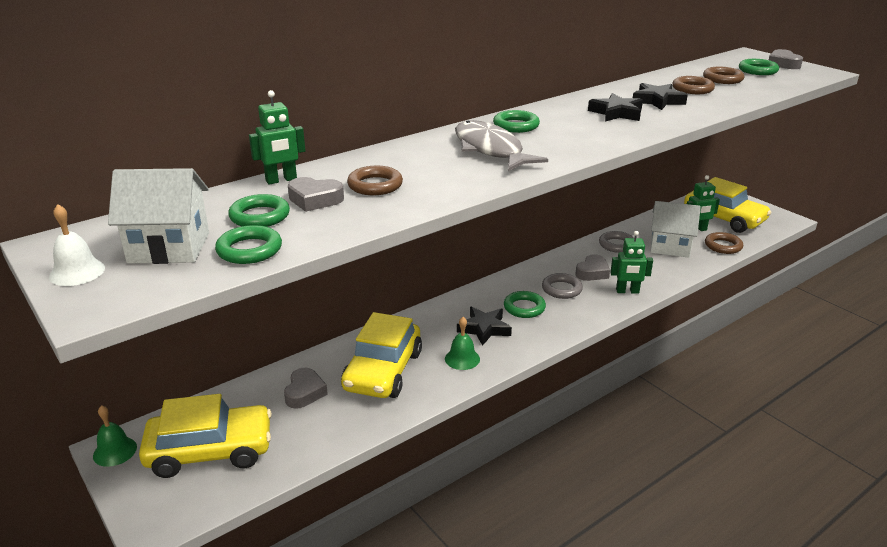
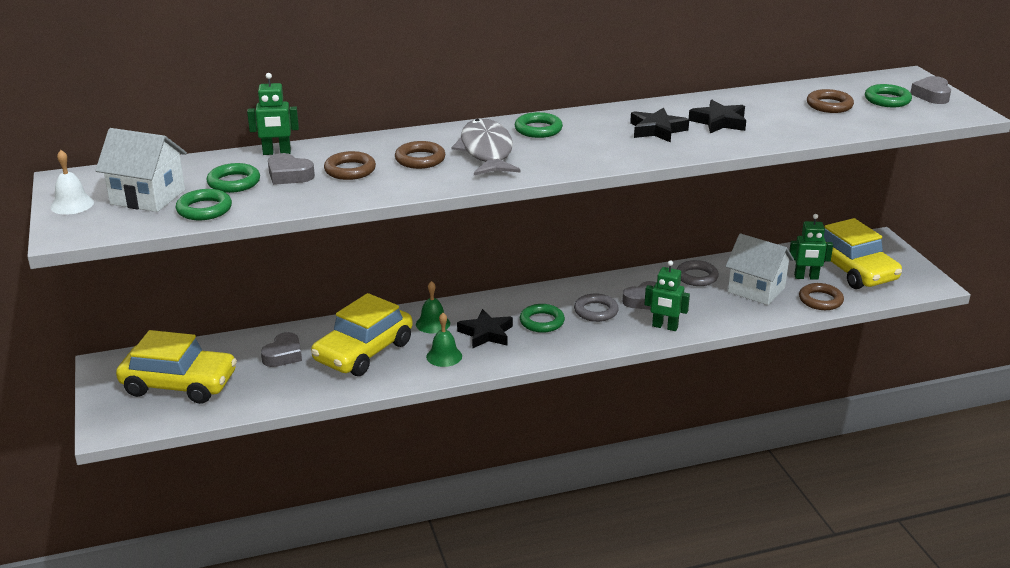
camera: 20 degrees right, 0 degrees up
green bell [93,405,137,467] -> green bell moved to [416,281,450,333]
brown ring [672,76,715,94] -> brown ring moved to [395,141,445,169]

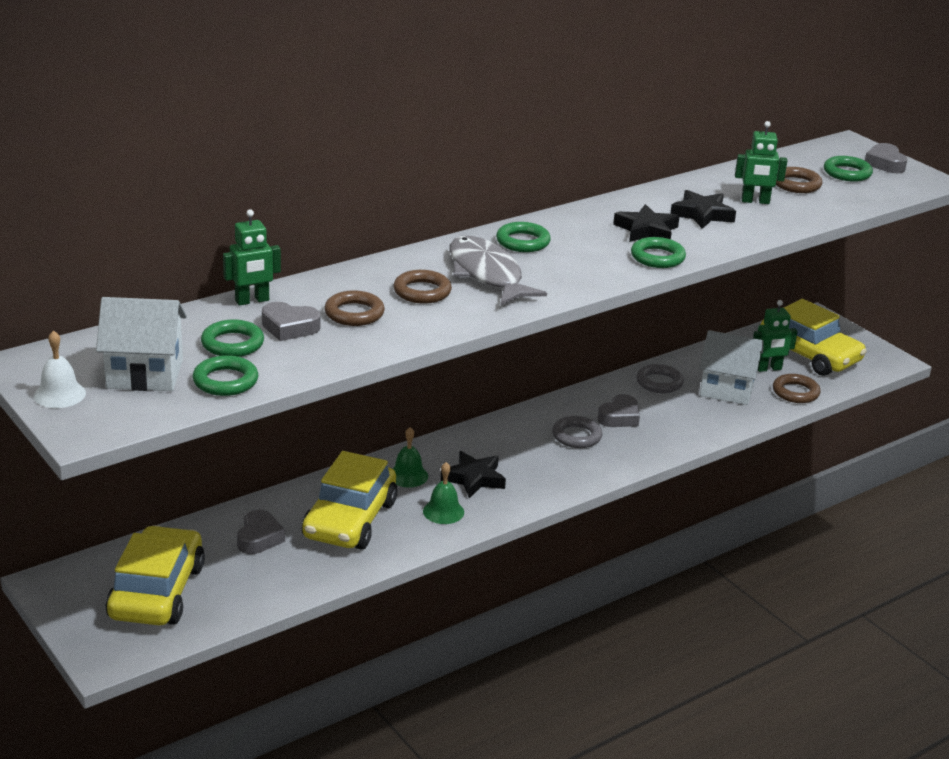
camera: 20 degrees left, 0 degrees up
yellow car [116,330,237,404] -> yellow car turned 75 degrees counterclockwise [106,525,205,625]
green ring [520,304,565,333] -> green ring moved to [631,237,686,268]
green robot [644,260,690,331] -> green robot moved to [735,121,787,204]

